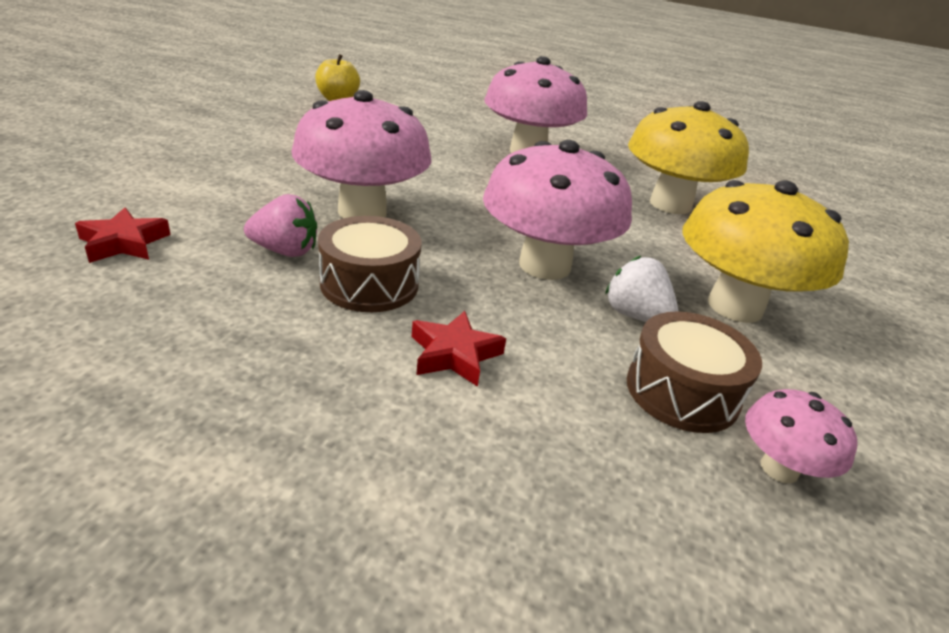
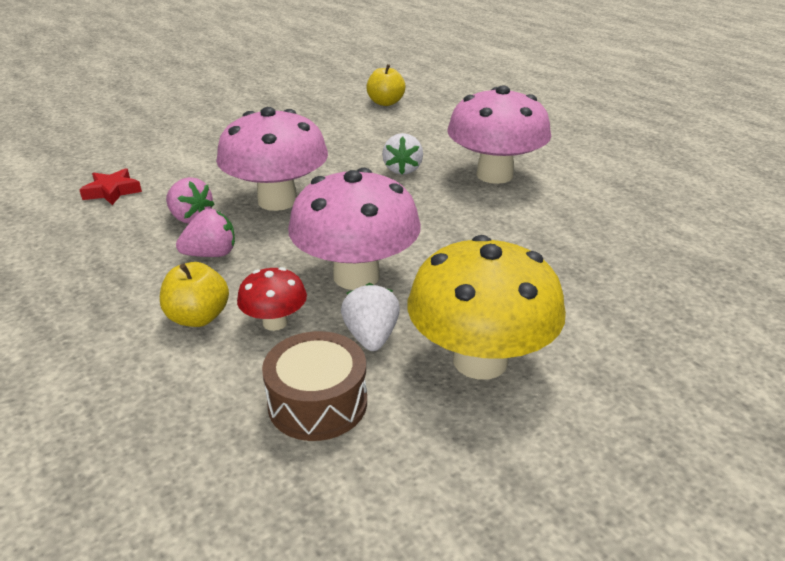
camera: 40 degrees right, 0 degrees up
brown drum [318,216,421,312] -> pink strawberry [176,209,235,257]
red star [412,311,506,387] -> yellow apple [160,262,229,327]
yellow mushroom [628,101,749,214] -> none
pink mushroom [745,389,858,483] -> none
none -> red mushroom [237,267,307,331]
none -> white strawberry [382,133,423,175]

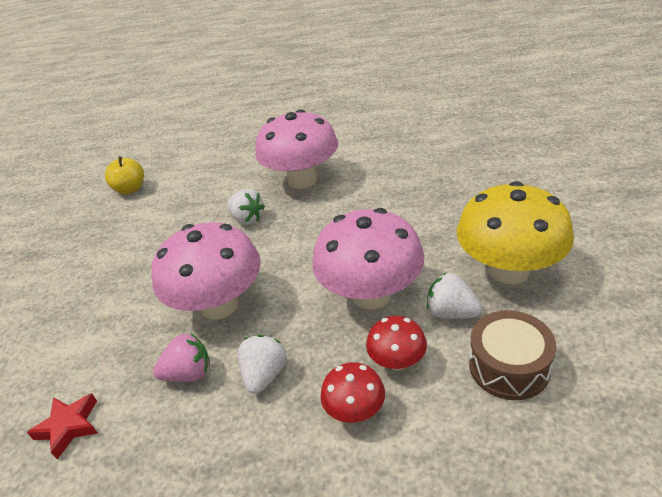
camera: 50 degrees left, 5 degrees up
yellow apple [160,262,229,327] -> red mushroom [321,363,385,423]
pink strawberry [176,209,235,257] -> white strawberry [238,335,287,394]

